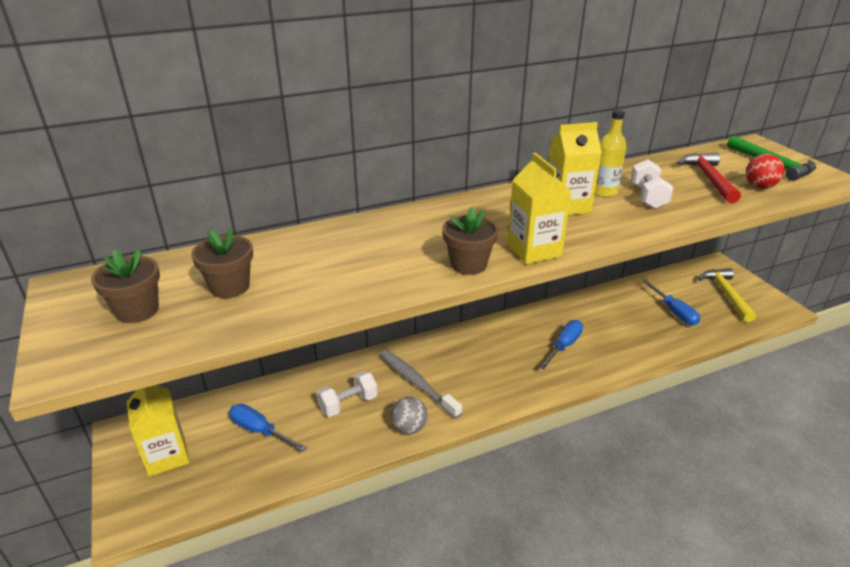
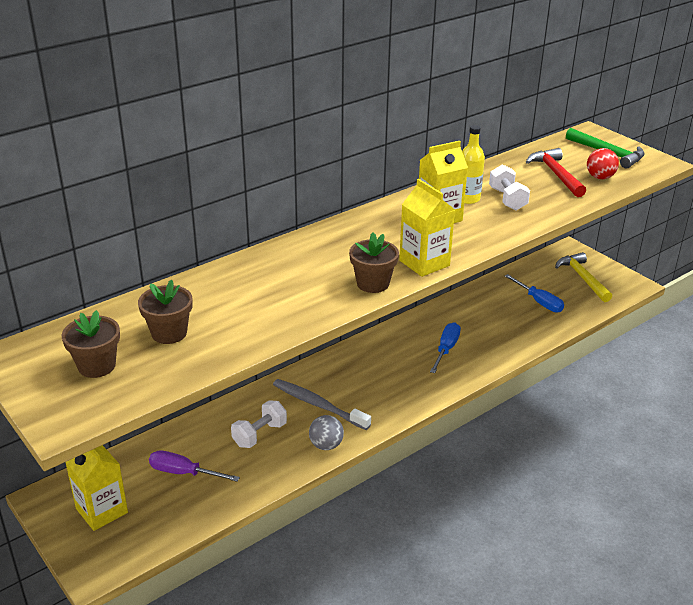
camera: 15 degrees left, 0 degrees up
blue screwdriver [229,404,307,452] -> purple screwdriver [149,450,240,482]

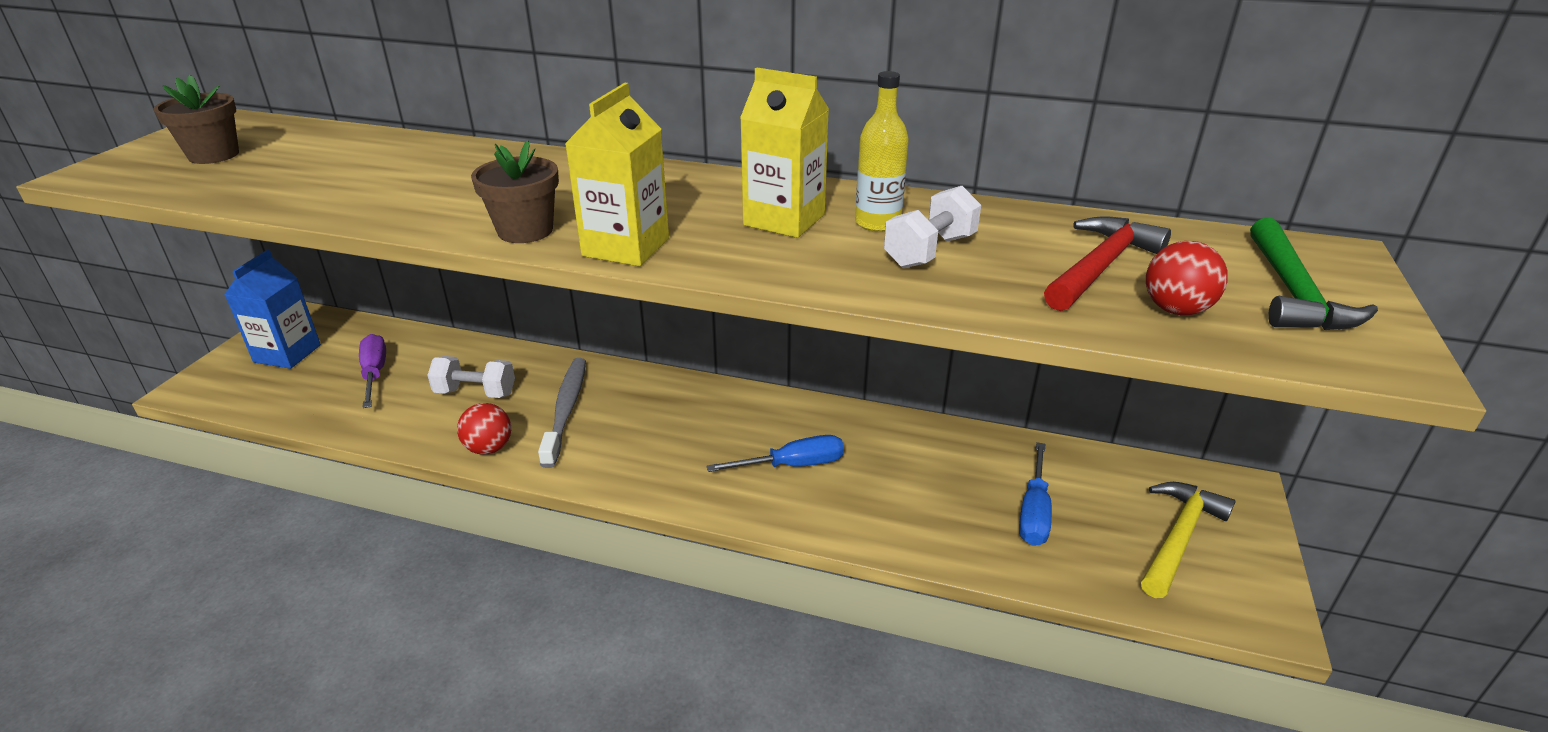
camera: 55 degrees right, 0 degrees up
yellow carton [66,445,128,531] -> blue carton [224,250,321,369]
brown flower pot [138,279,192,344] -> none
grey ball [309,415,344,450] -> red ball [457,403,511,455]

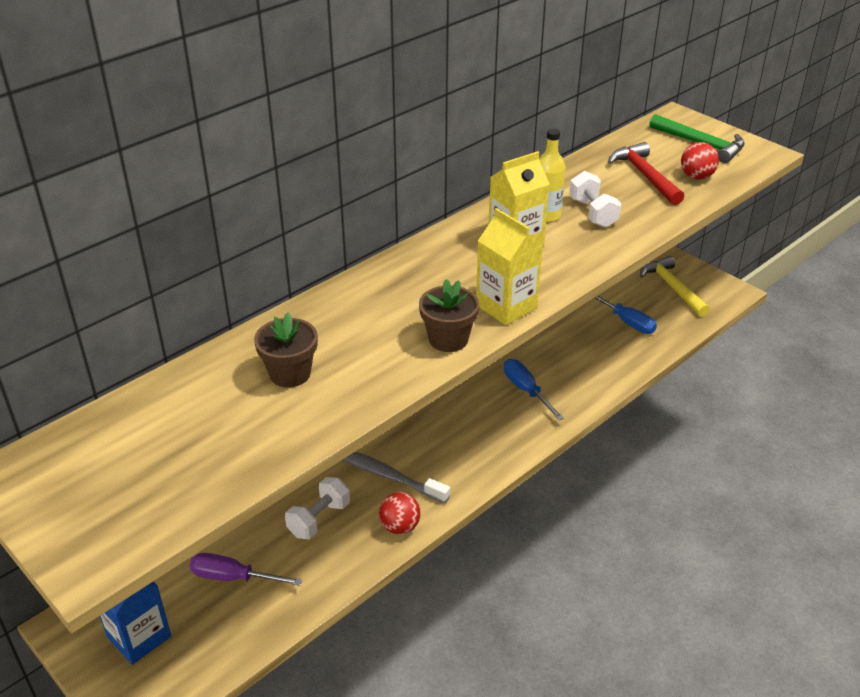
camera: 60 degrees left, 5 degrees up
brown flower pot [153,75,239,164] -> brown flower pot moved to [254,312,318,388]
blue screwdriver [707,435,844,472] -> blue screwdriver turned 45 degrees counterclockwise [504,359,564,420]

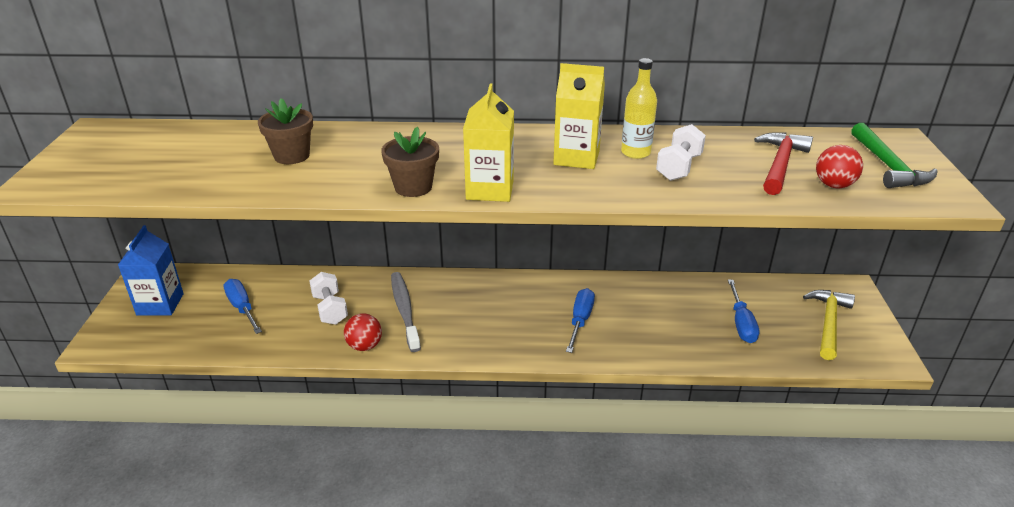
camera: 45 degrees right, 5 degrees down
purple screwdriver [190,553,302,586] -> blue screwdriver [223,279,262,334]
white dumbbell [285,477,350,539] -> white dumbbell turned 75 degrees clockwise [309,272,348,325]

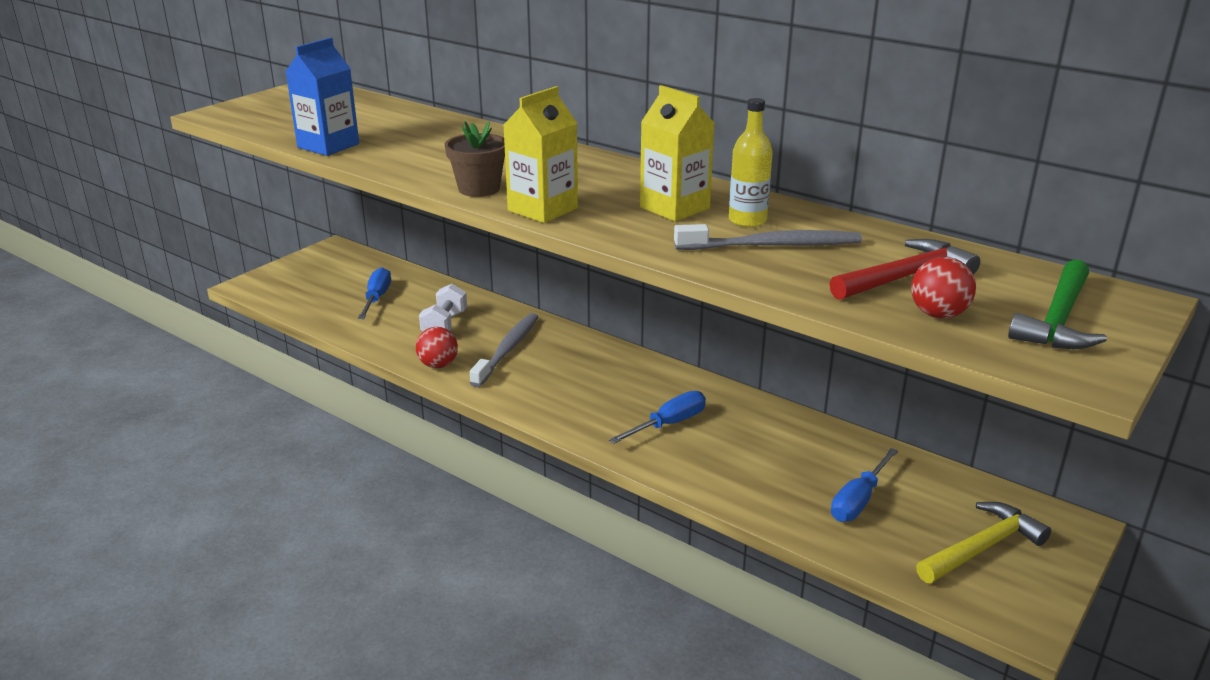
camera: 35 degrees right, 5 degrees down
blue carton [118,225,184,316] -> blue carton moved to [285,38,359,156]
brown flower pot [258,98,313,164] -> none
white dumbbell [656,124,706,181] -> grey toothbrush [674,224,862,250]

